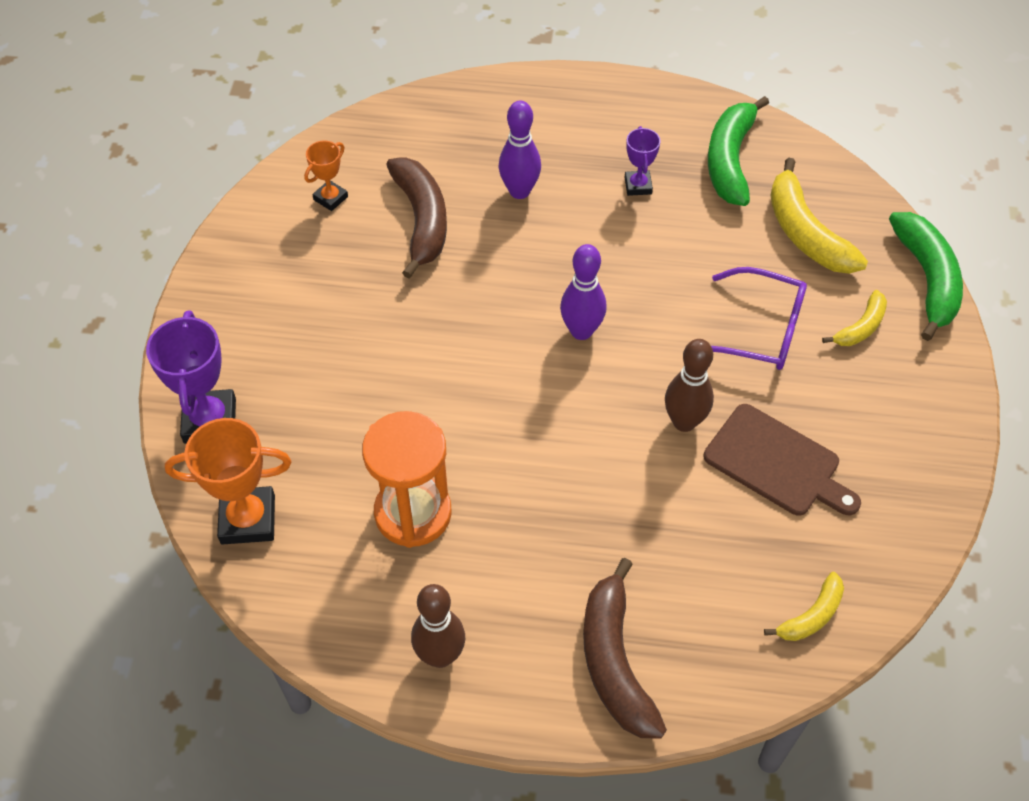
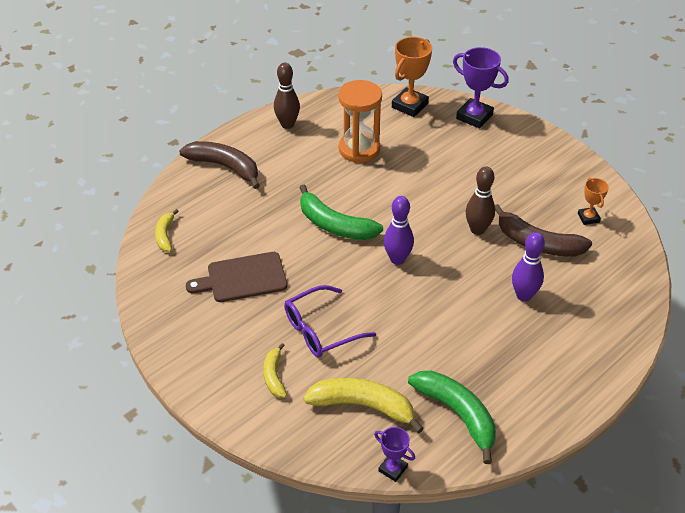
camera: 130 degrees right, 10 degrees down
purple trophy [625,126,660,196] -> purple trophy moved to [374,427,415,482]
brown bowling pin [665,339,714,432] -> brown bowling pin moved to [466,167,495,235]
green banana [889,212,963,341] -> green banana moved to [299,185,383,240]

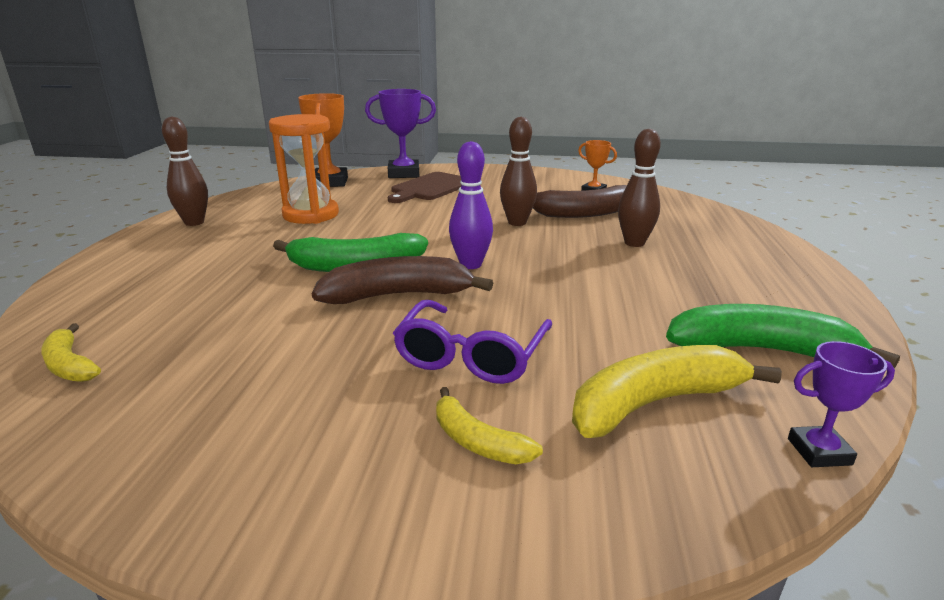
camera: 40 degrees left, 20 degrees down
brown banana [179,141,260,189] -> brown banana moved to [312,256,493,304]
brown cutting board [186,252,287,302] -> brown cutting board moved to [388,172,461,203]
purple bowling pin [512,232,545,301] -> brown bowling pin [618,128,661,247]

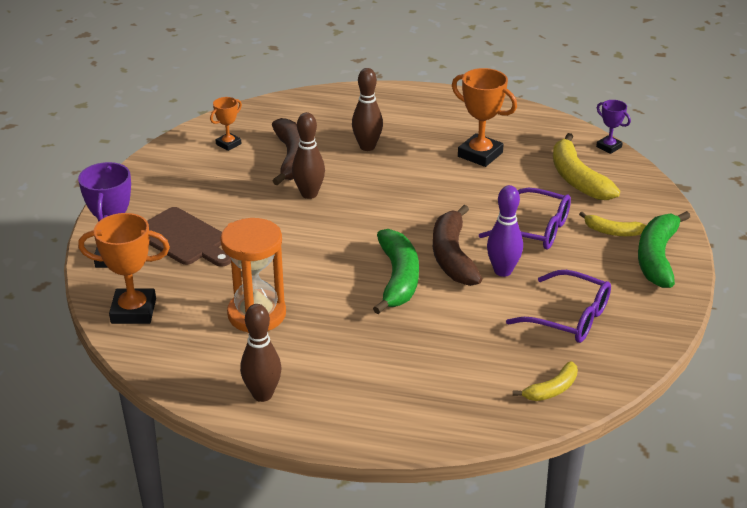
camera: 85 degrees left, 10 degrees up
yellow banana [436,387,543,464] -> yellow banana turned 60 degrees clockwise [579,212,646,236]
purple bowling pin [449,141,493,269] -> purple bowling pin moved to [487,185,523,277]
green banana [666,304,900,368] -> green banana moved to [638,211,690,288]
purple trophy [788,341,895,467] -> purple trophy turned 45 degrees counterclockwise [596,100,631,154]
none -> orange trophy [452,68,517,167]
none -> purple glasses [506,270,611,343]

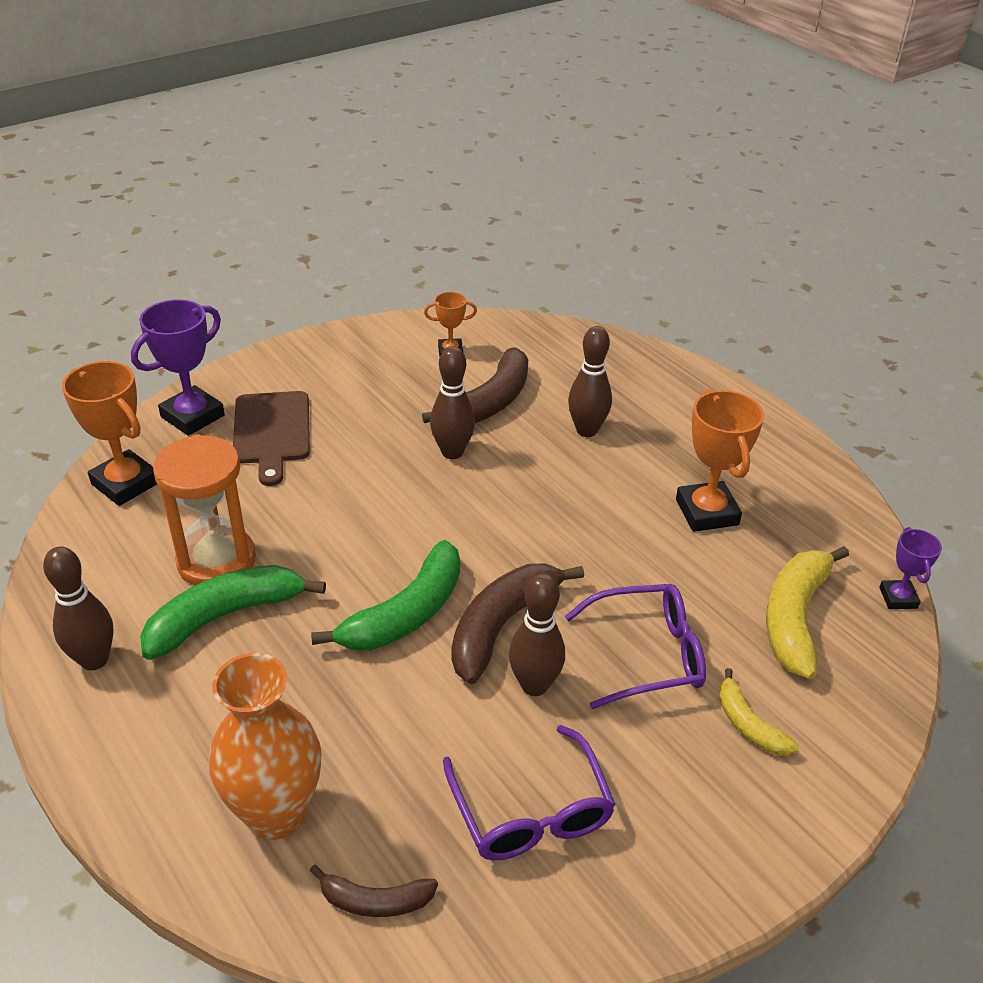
camera: 40 degrees right, 5 degrees up
purple glasses [479,188,571,250] -> purple glasses turned 75 degrees counterclockwise [565,584,706,709]
purple bowling pin [487,185,523,277] -> brown bowling pin [509,573,565,696]
yellow banana [513,361,578,401] -> brown banana [310,865,438,917]
green banana [638,211,690,288] -> green banana moved to [140,565,326,660]
none -> orange vase [209,653,321,840]

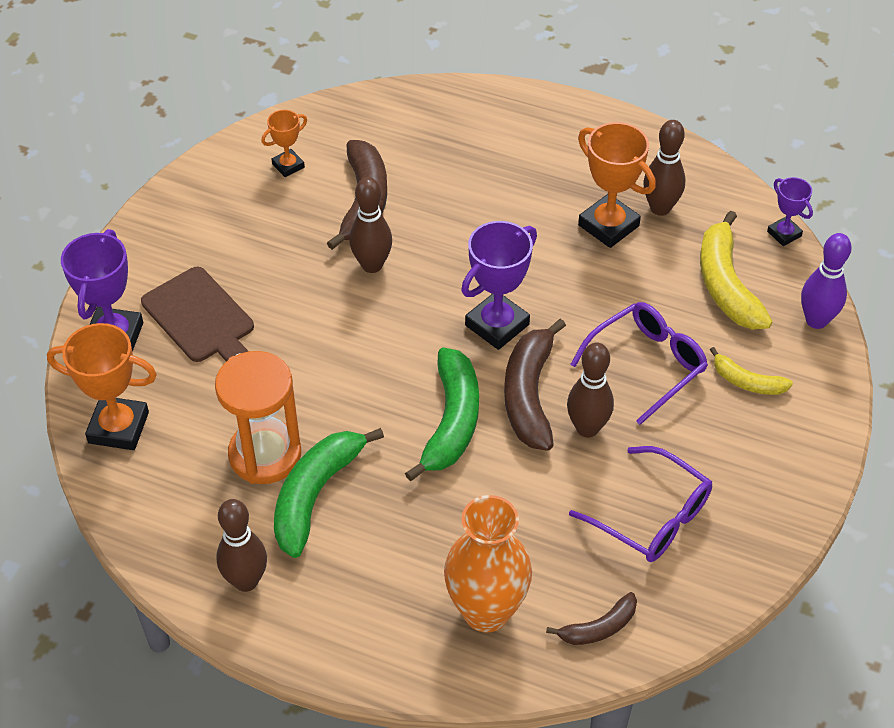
camera: 30 degrees left, 10 degrees up
brown bowling pin [568,326,612,437] -> brown bowling pin moved to [643,120,685,216]
none -> purple trophy [461,221,537,350]
none -> purple bowling pin [801,233,852,329]

